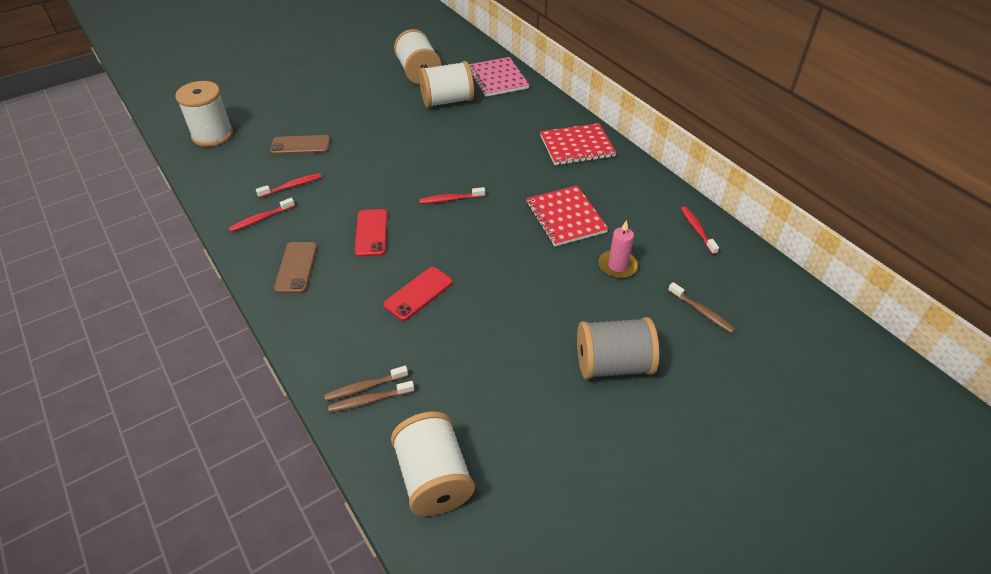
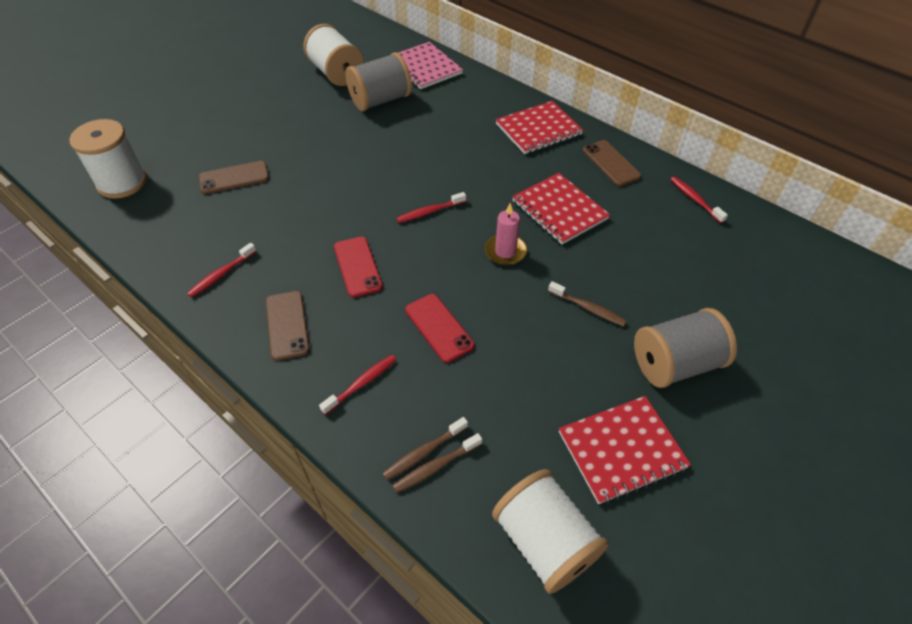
camera: 15 degrees left, 5 degrees up
red toothbrush [256,173,322,198] -> red toothbrush moved to [319,355,397,415]
red phone [383,267,453,321] -> red phone turned 60 degrees counterclockwise [405,294,475,363]
white spool [419,61,474,108] -> grey spool [346,52,412,111]
pink candle [599,220,638,279] -> pink candle moved to [485,203,527,265]
brown toothbrush [668,282,736,334] -> brown toothbrush moved to [548,281,627,327]
none -> red notebook [559,396,691,504]
none -> brown phone [583,140,641,186]

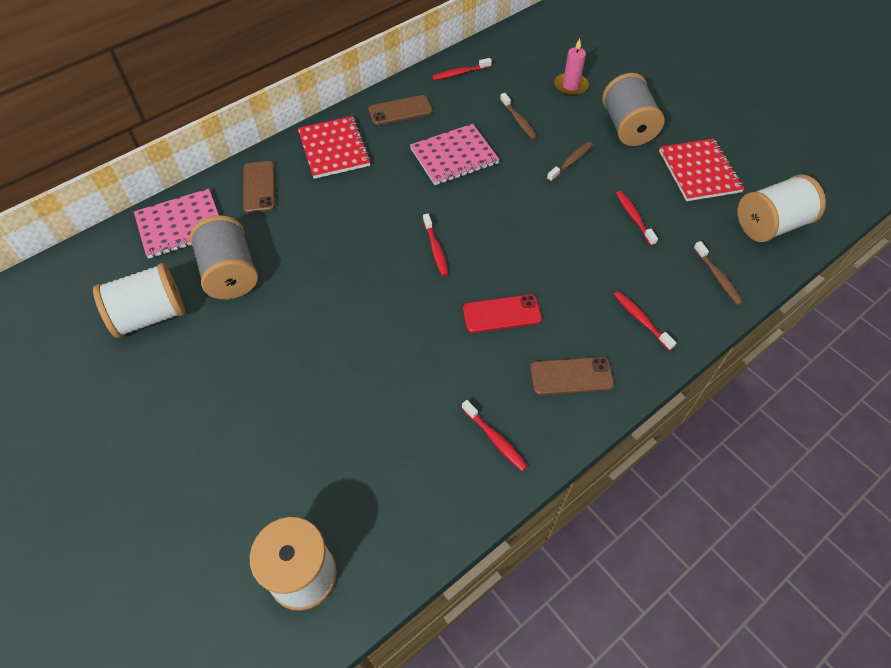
camera: 80 degrees left, 5 degrees up
brown phone [199,161,269,194] -> brown phone moved to [243,161,275,213]
brown toothbrush [382,417,468,480] -> brown toothbrush moved to [500,93,537,140]
red phone [405,294,475,363] -> none
pink candle [485,203,527,265] -> pink candle moved to [554,38,589,96]
red notebook [512,173,610,244] -> pink notebook [410,124,500,185]
none -> red toothbrush [616,191,658,246]

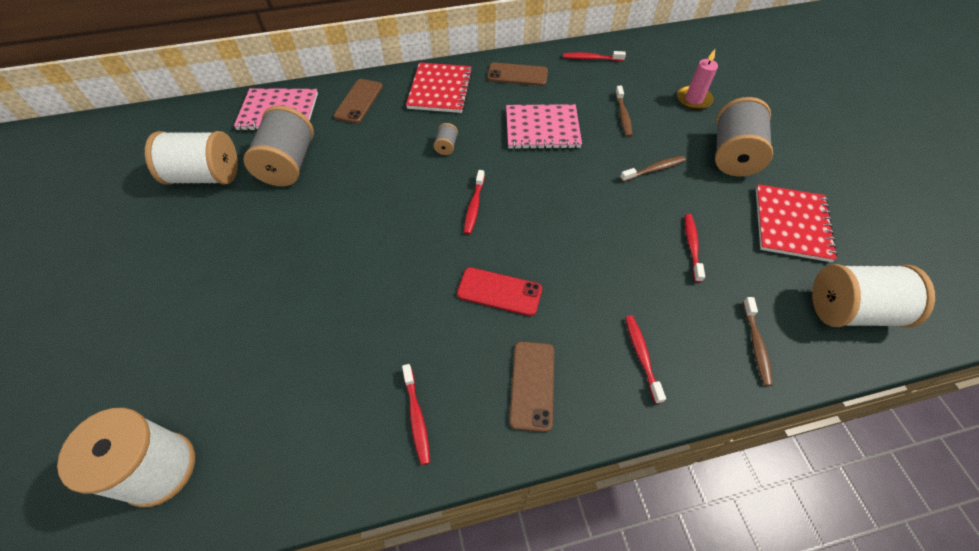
camera: 25 degrees right, 0 degrees up
brown phone [530,357,614,395] -> brown phone turned 75 degrees clockwise [509,341,555,432]
none -> grey spool [434,123,458,155]

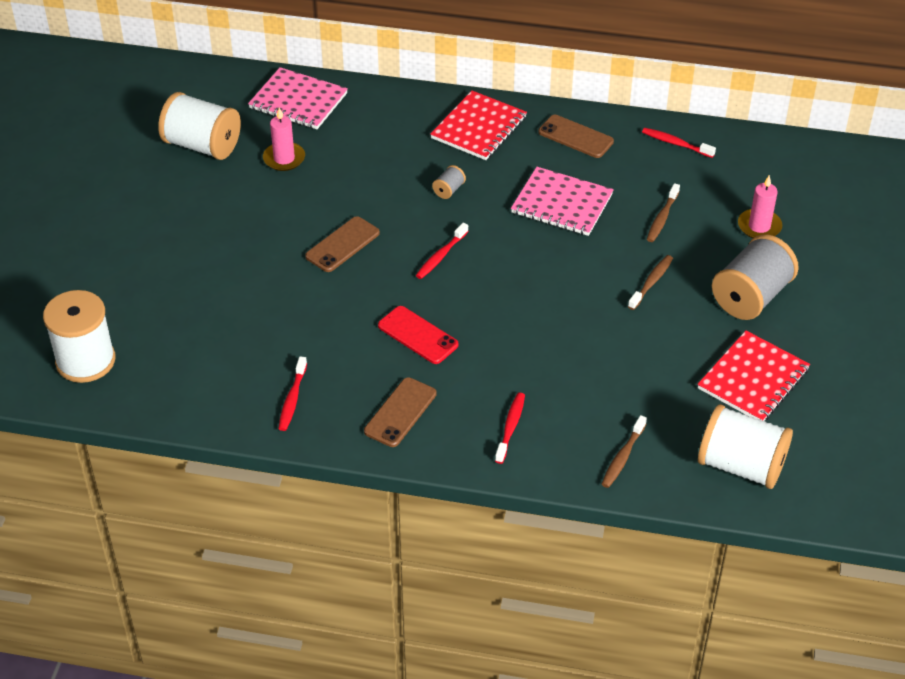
camera: 25 degrees right, 10 degrees down
grey spool [243,105,314,186] -> pink candle [263,108,305,171]
brown phone [334,79,383,124] -> brown phone moved to [305,216,380,272]
brown toothbrush [620,156,686,182] -> brown toothbrush turned 60 degrees counterclockwise [628,255,673,310]
red toothbrush [685,214,705,282] -> none

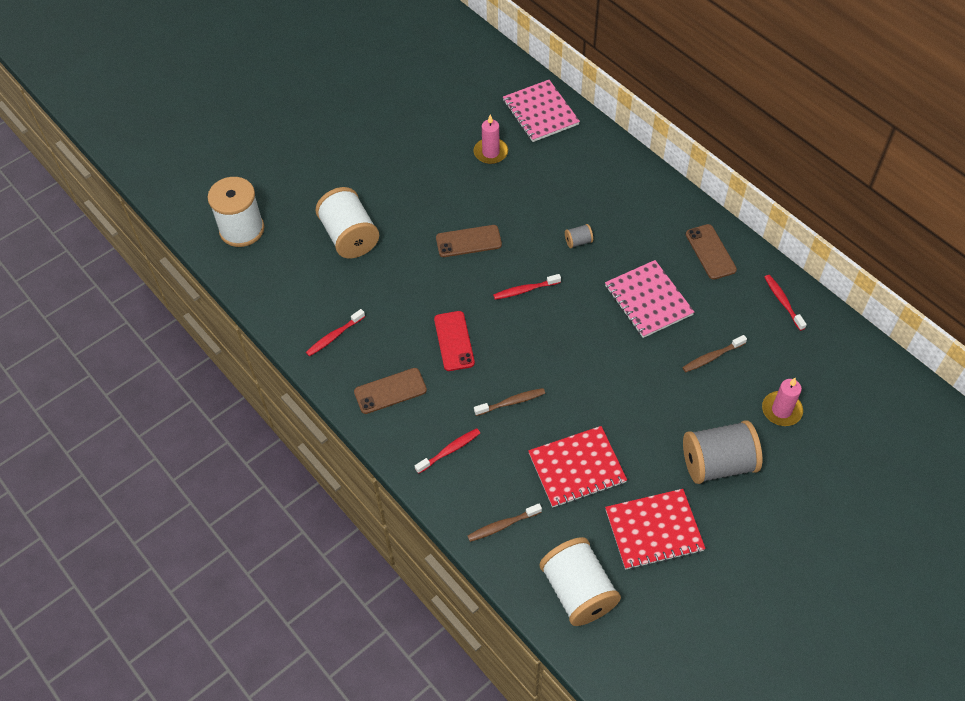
camera: 40 degrees right, 10 degrees up
white spool [158,92,241,160] -> white spool moved to [315,187,379,258]
red notebook [430,91,527,160] -> red notebook moved to [528,426,627,508]
brown toothbrush [628,255,673,310] -> brown toothbrush moved to [474,388,545,416]

